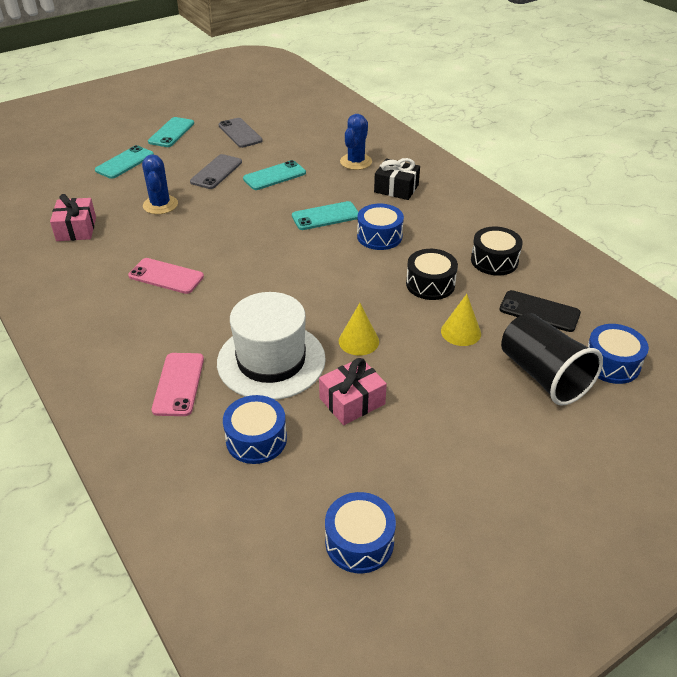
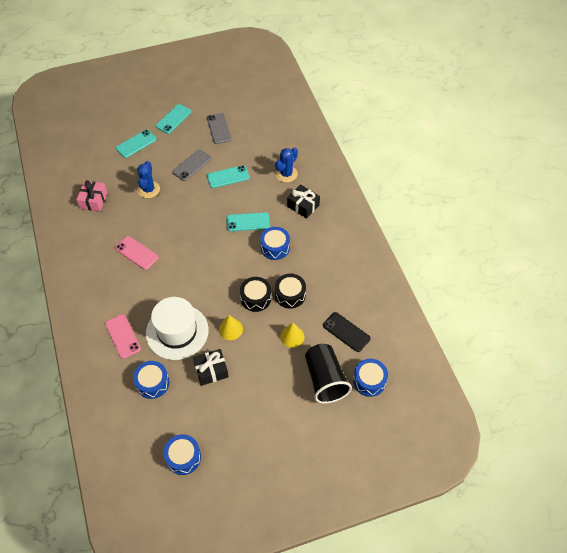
camera: 15 degrees right, 15 degrees up
pink phone [152,353,204,416] -> pink phone turned 45 degrees counterclockwise [105,314,141,359]
pink gift [319,358,387,425] -> black gift [193,349,229,386]
black drum [471,227,523,276] -> black drum moved to [240,277,271,312]

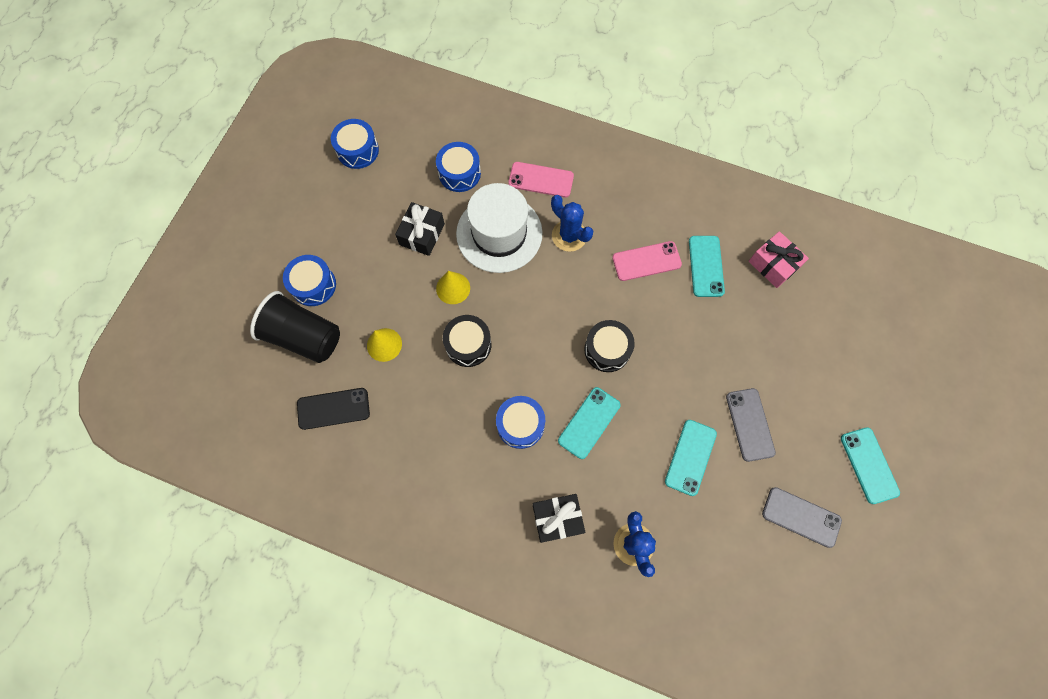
camera: 130 degrees right, 15 degrees up
turquoise phone [116,130,157,158] -> turquoise phone moved to [689,236,725,297]
blue cactus [137,161,160,198] -> blue cactus moved to [551,195,593,252]
black drum [275,274,306,309] -> black drum moved to [584,320,635,372]
blue drum [353,359,388,397] -> blue drum moved to [283,255,336,306]

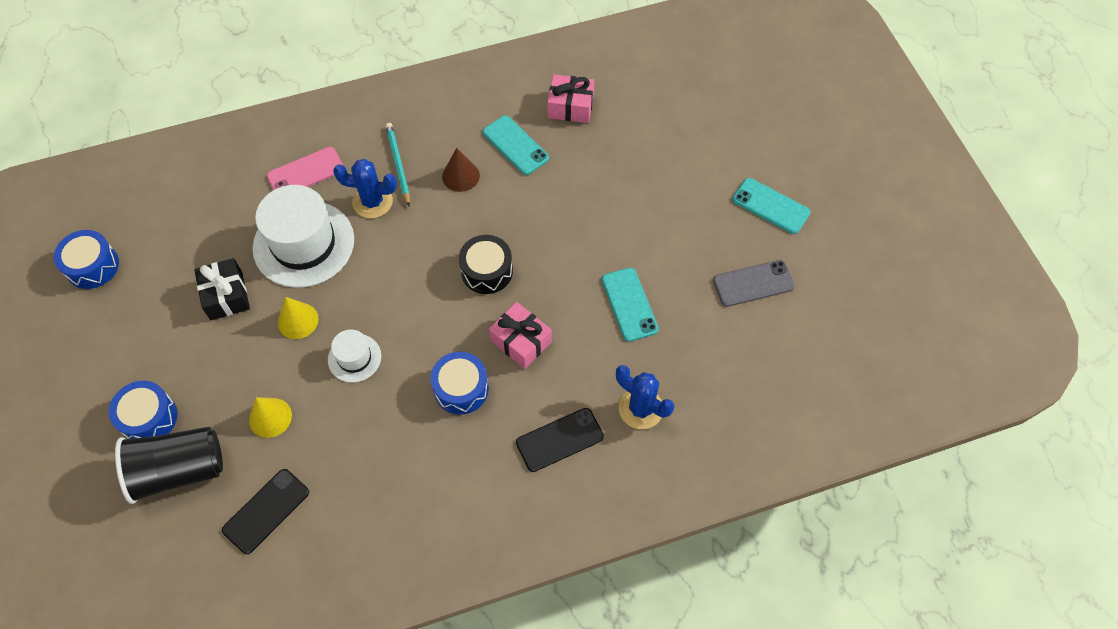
camera: 40 degrees left, 10 degrees down
blue drum [436,142,481,192] -> none
black drum [443,315,491,367] -> white hat [328,330,381,383]
black gift [533,494,585,543] -> black phone [516,408,604,472]
turquoise phone [558,387,621,459] -> pink gift [489,302,552,369]
pink phone [612,241,682,281] -> brown cone [442,148,480,192]
grey phone [726,388,776,462] -> none
none -> turquoise pencil [385,123,410,206]

